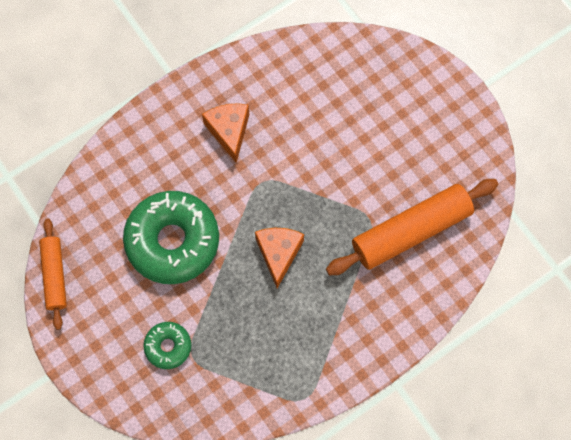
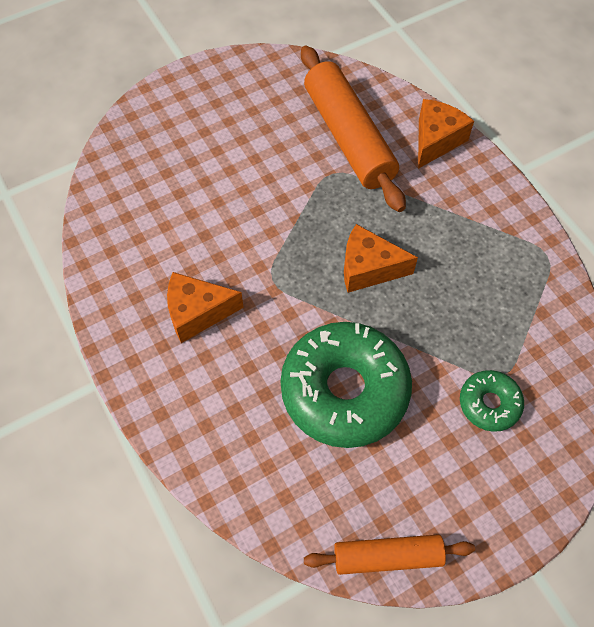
camera: 85 degrees left, 10 degrees down
none -> orange cheese [418,99,474,169]

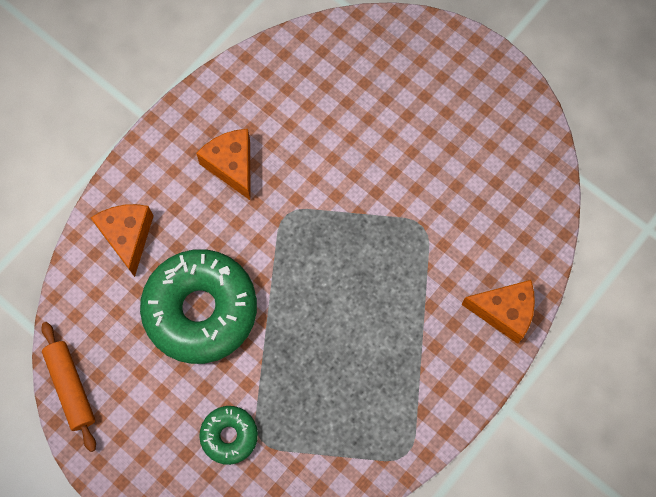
camera: 70 degrees right, 10 degrees up
orange rolling pin [301,46,406,212] -> none
orange cheese [344,224,418,293] -> orange cheese moved to [91,204,153,277]

